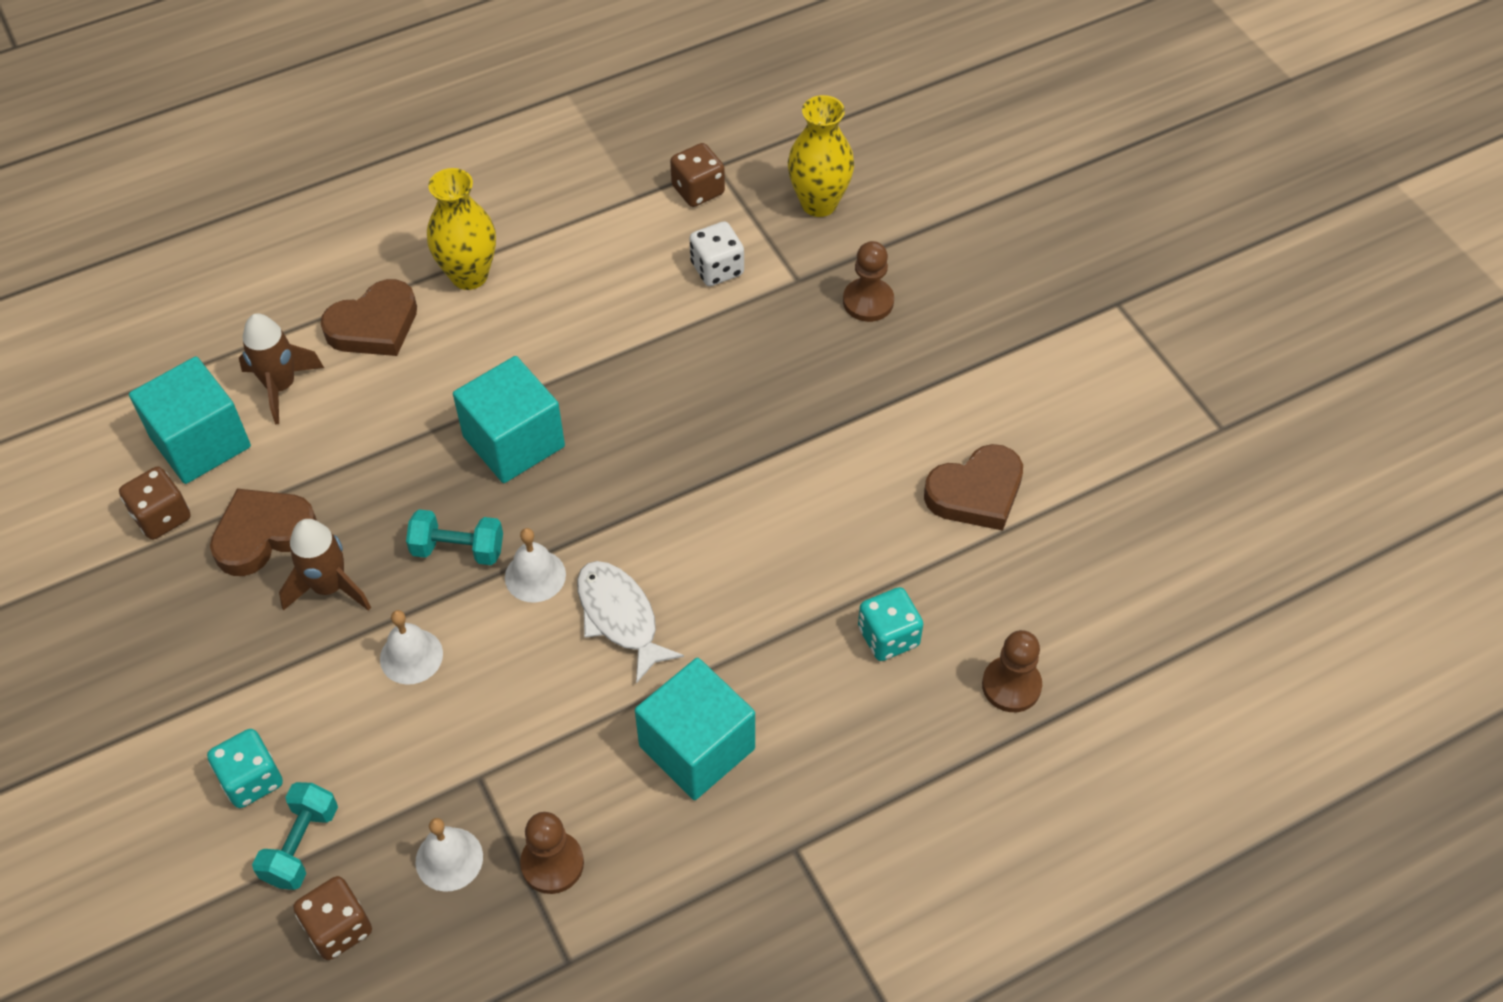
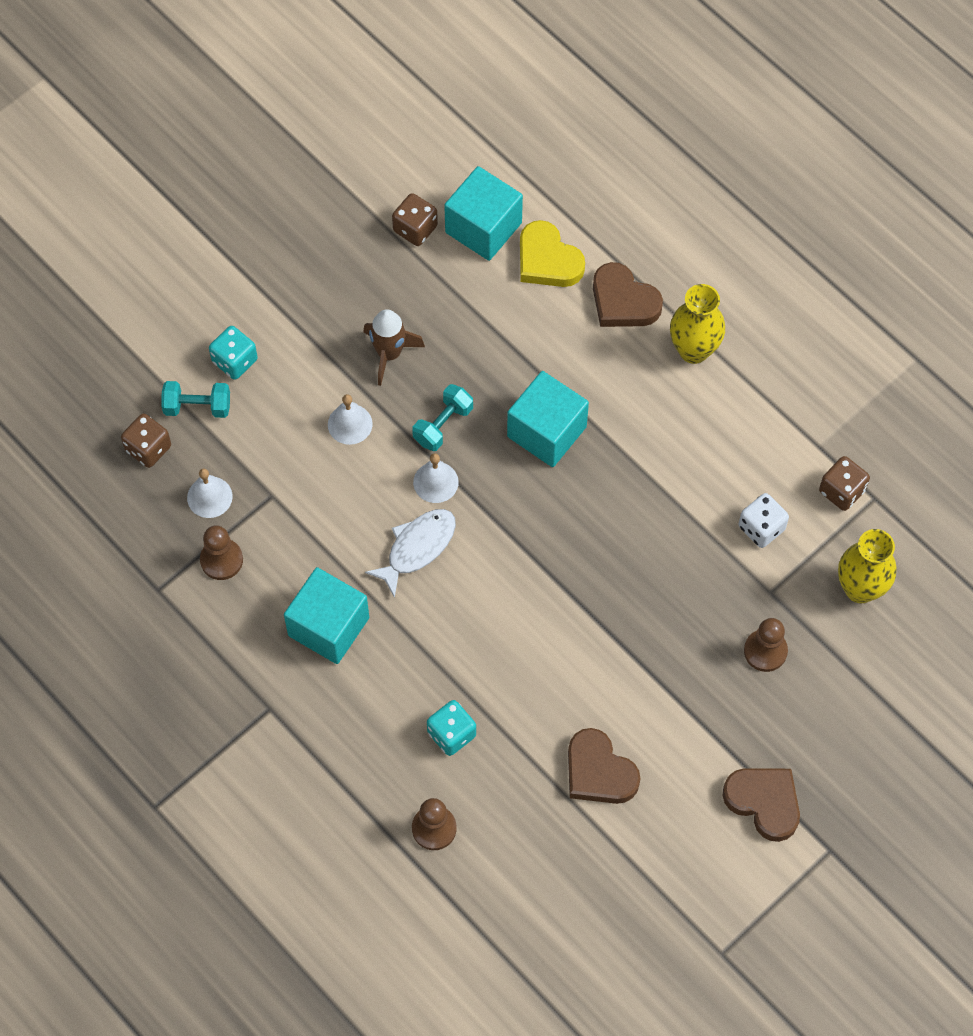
camera: 75 degrees right, 10 degrees up
brown heart [210,489,317,576] -> brown heart moved to [722,768,800,842]
brown rocket [239,314,324,424] -> yellow heart [520,220,585,287]
turquoise dumbbell [406,509,503,565] -> turquoise dumbbell turned 45 degrees clockwise [412,384,473,451]

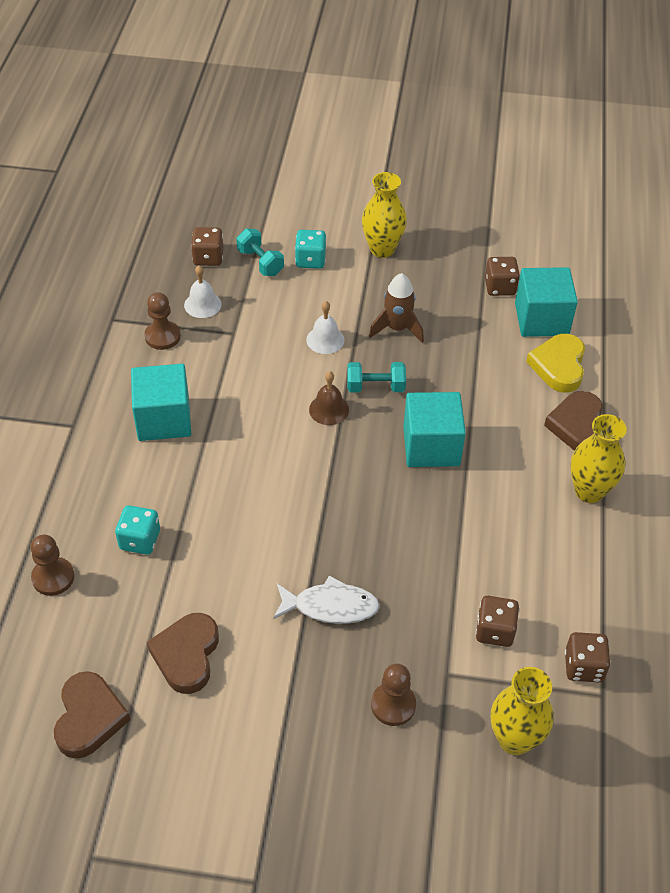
camera: 50 degrees right, 15 degrees down
white fish [365,509,456,598] -> white fish moved to [273,576,380,624]
white bell [413,453,459,503] -> brown bell [309,371,349,425]
brown heart [722,768,800,842] -> brown heart moved to [54,671,130,759]
white dice [739,493,789,548] -> brown dice [476,596,519,647]
none -> yellow vase [362,172,407,258]

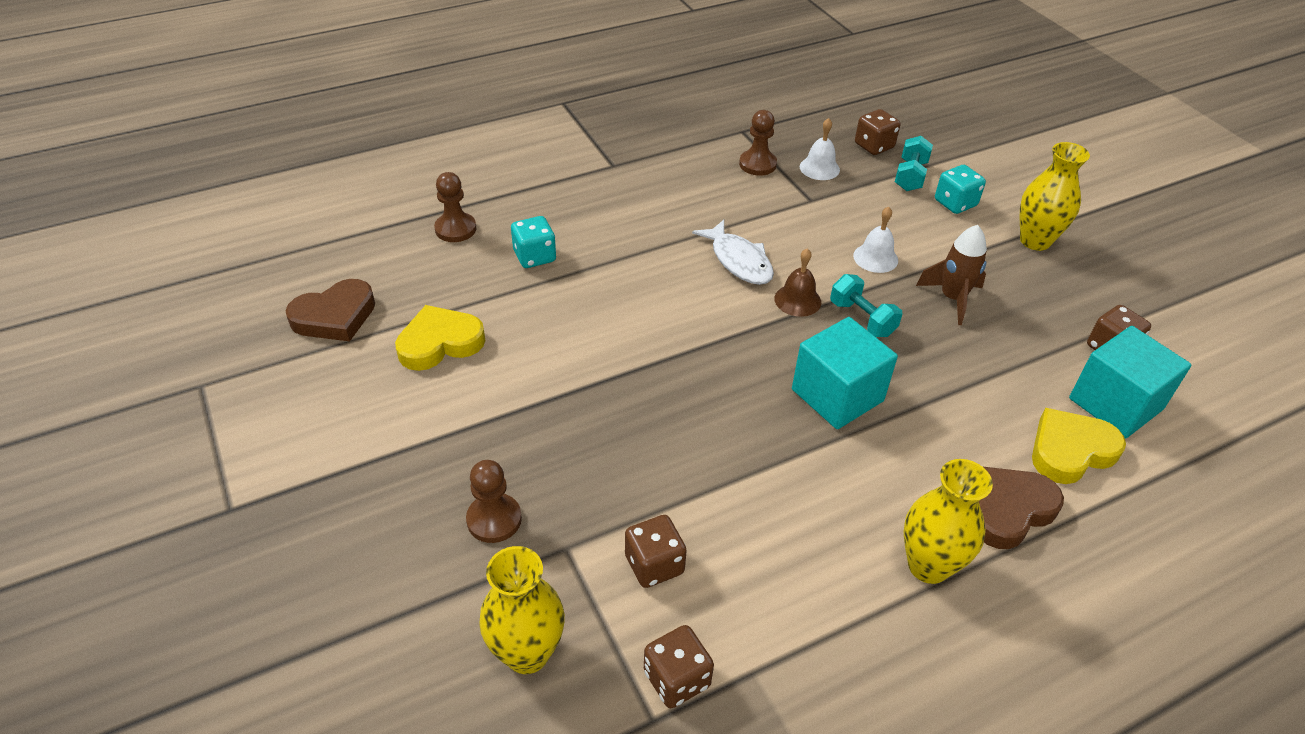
camera: 55 degrees right, 5 degrees down
turquoise cube [131,364,191,441] -> none
brown heart [147,613,219,694] -> yellow heart [395,305,486,371]
white fish [273,576,380,624] -> white fish moved to [692,220,774,285]

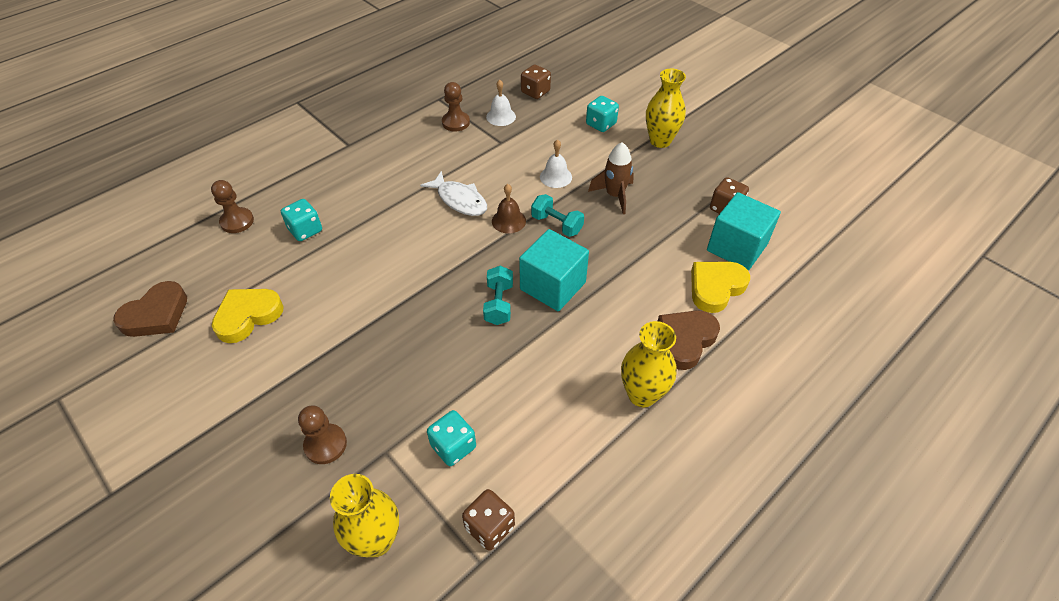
camera: 15 degrees left, 5 degrees up
brown dice [625,515,687,588] -> turquoise dice [427,410,476,466]
turquoise dumbbell [895,136,933,191] -> turquoise dumbbell moved to [483,266,513,325]

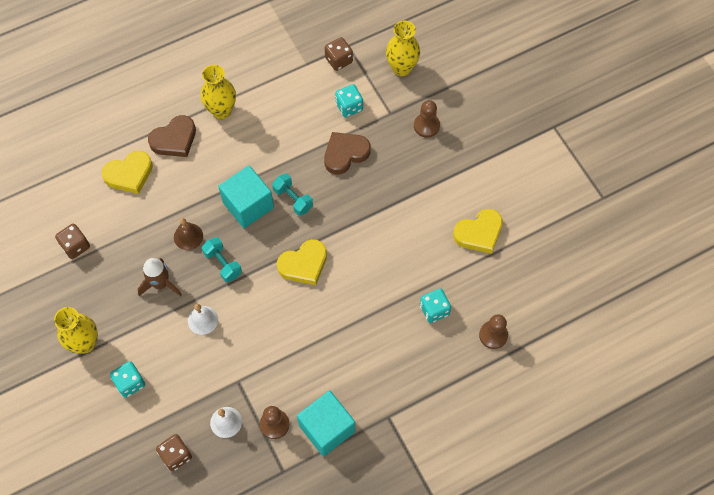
camera: 165 degrees left, 15 degrees up
brown heart [113,281,187,337] -> brown heart moved to [324,132,371,175]
white fish [420,171,487,216] -> none
turquoise dumbbell [483,266,513,325] -> turquoise dumbbell turned 60 degrees counterclockwise [272,173,313,216]
brown bell [492,184,526,233] -> brown bell moved to [174,218,203,250]
turquoise cube [707,192,781,270] -> turquoise cube moved to [297,390,355,456]
none -> yellow heart [277,239,327,285]

